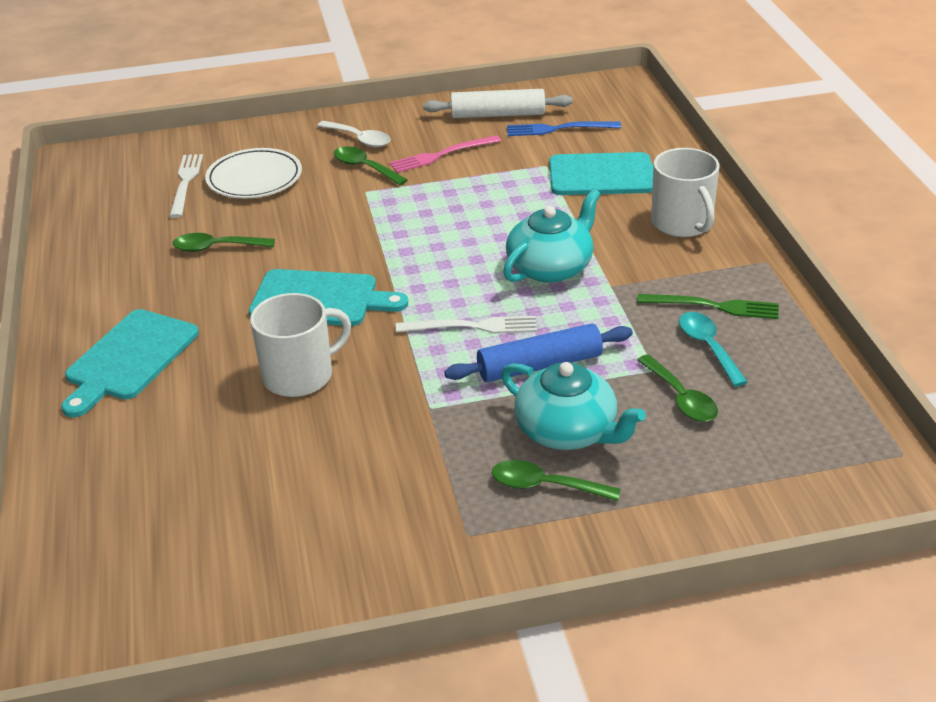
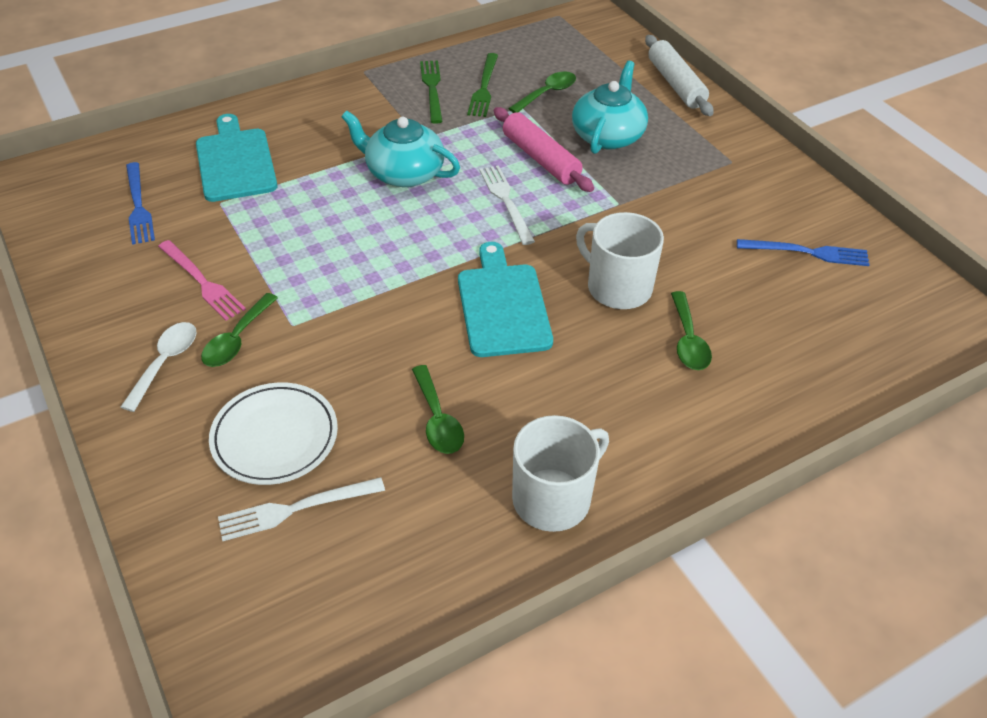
camera: 110 degrees left, 10 degrees up
turquoise cutting board [61,309,199,417] -> none
white rolling pin [423,89,573,118] -> white rolling pin moved to [645,35,714,116]
blue rolling pin [444,323,633,382] -> pink rolling pin [494,107,594,192]
green spoon [492,460,621,501] -> green spoon moved to [671,291,712,370]
white mug [651,148,720,237] -> white mug moved to [512,415,609,532]
turquoise spoon [679,312,748,387] -> green fork [467,53,498,117]
none -> blue fork [737,239,870,266]

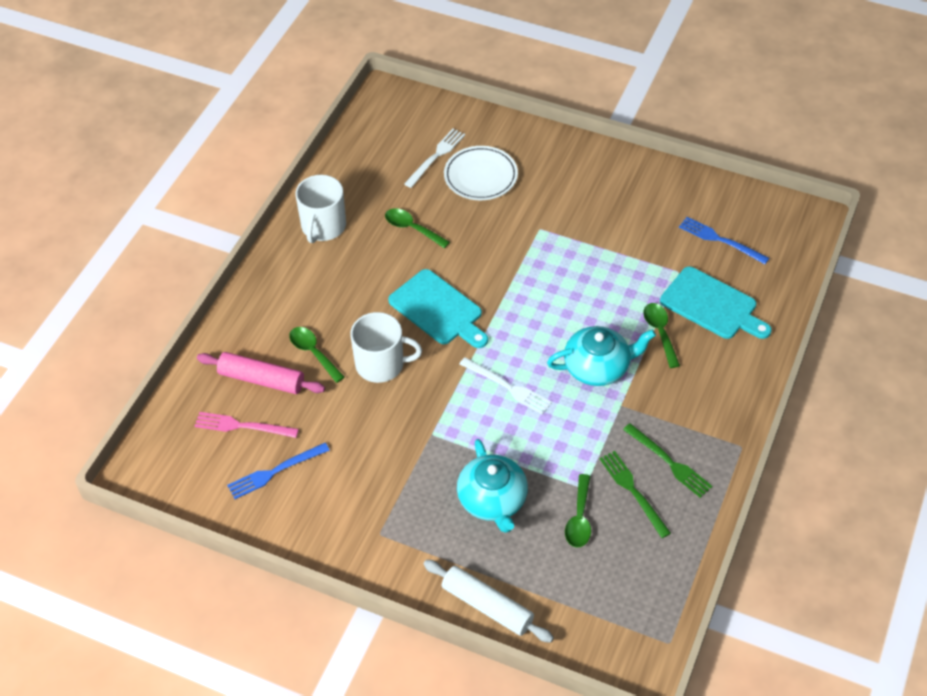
camera: 145 degrees right, 5 degrees up
white spoon [121,322,197,412] -> none
pink fork [158,240,246,321] -> pink fork moved to [195,412,299,438]
green spoon [201,293,278,367] -> green spoon moved to [643,303,680,368]
pink rolling pin [494,107,594,192] -> pink rolling pin moved to [197,352,325,394]

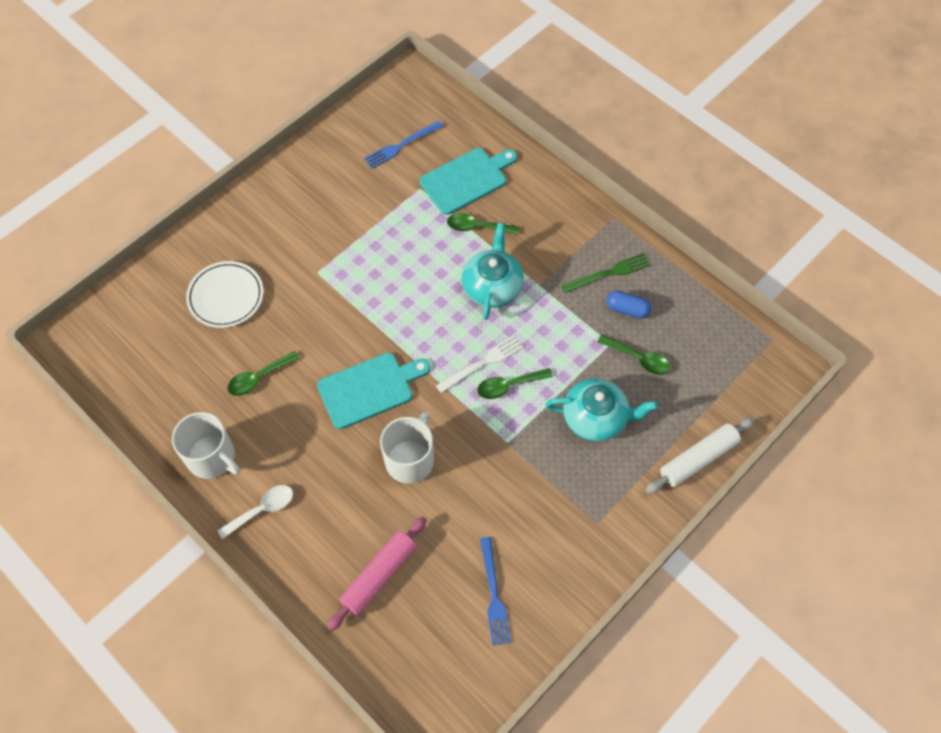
camera: 70 degrees left, 10 degrees up
pink fork [195,412,299,438] -> none
green spoon [289,327,345,383] -> green spoon moved to [477,368,553,399]
white fork [404,129,465,188] -> none
green fork [600,451,671,538] -> blue capsule [606,291,651,319]
none -> white spoon [217,485,293,539]

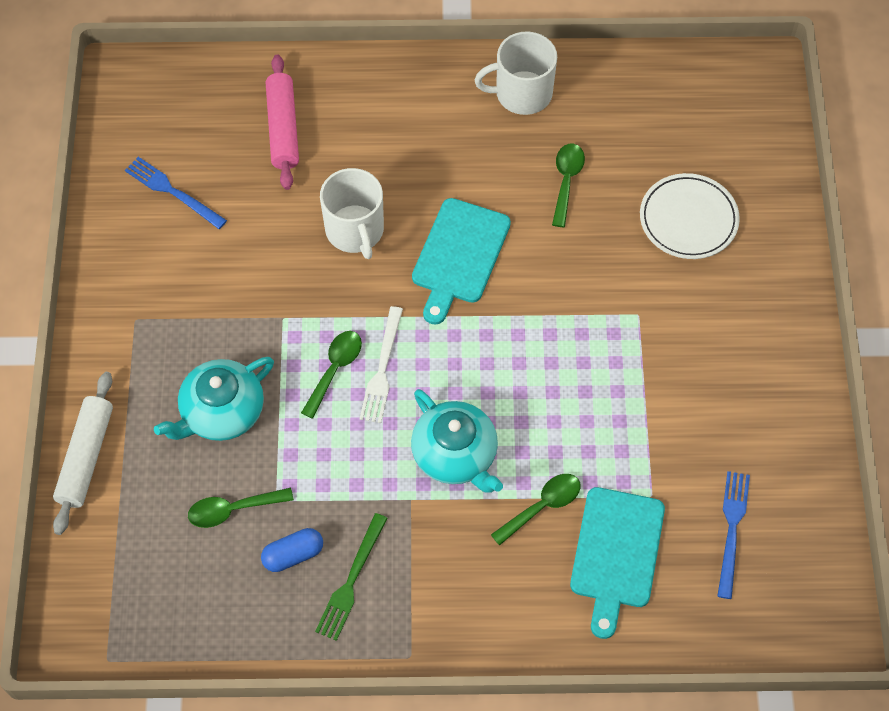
camera: 135 degrees right, 0 degrees up
white spoon [217,485,293,539] -> none

